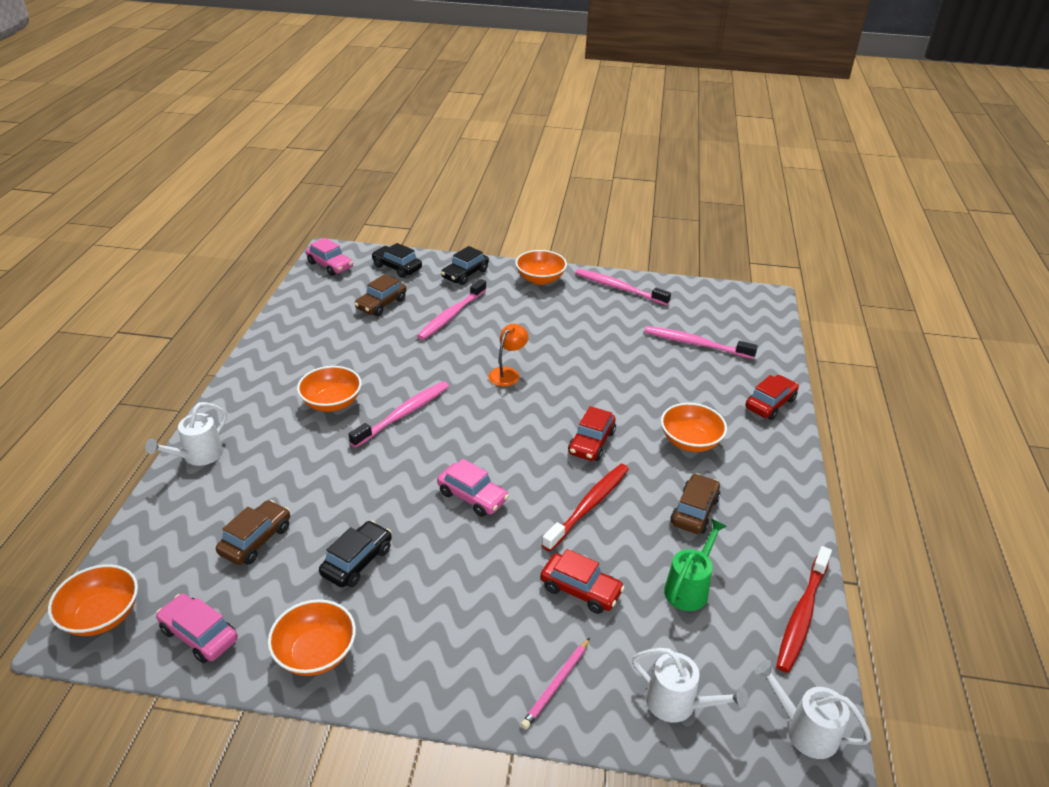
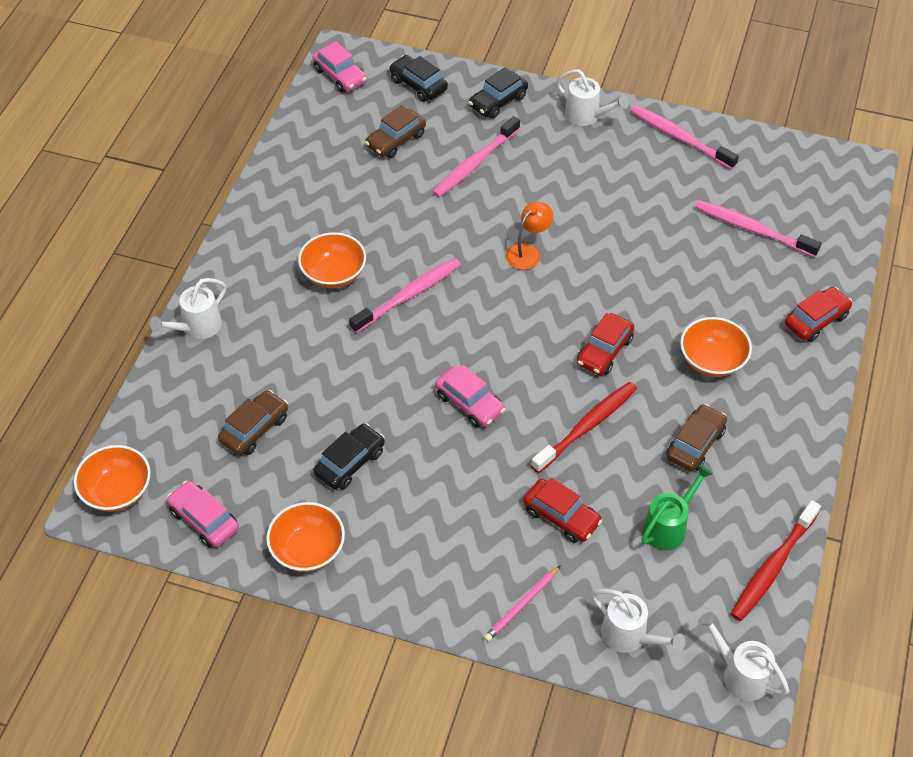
camera: 10 degrees right, 15 degrees up
orange bowl [515,250,567,285] -> white watering can [557,69,629,126]

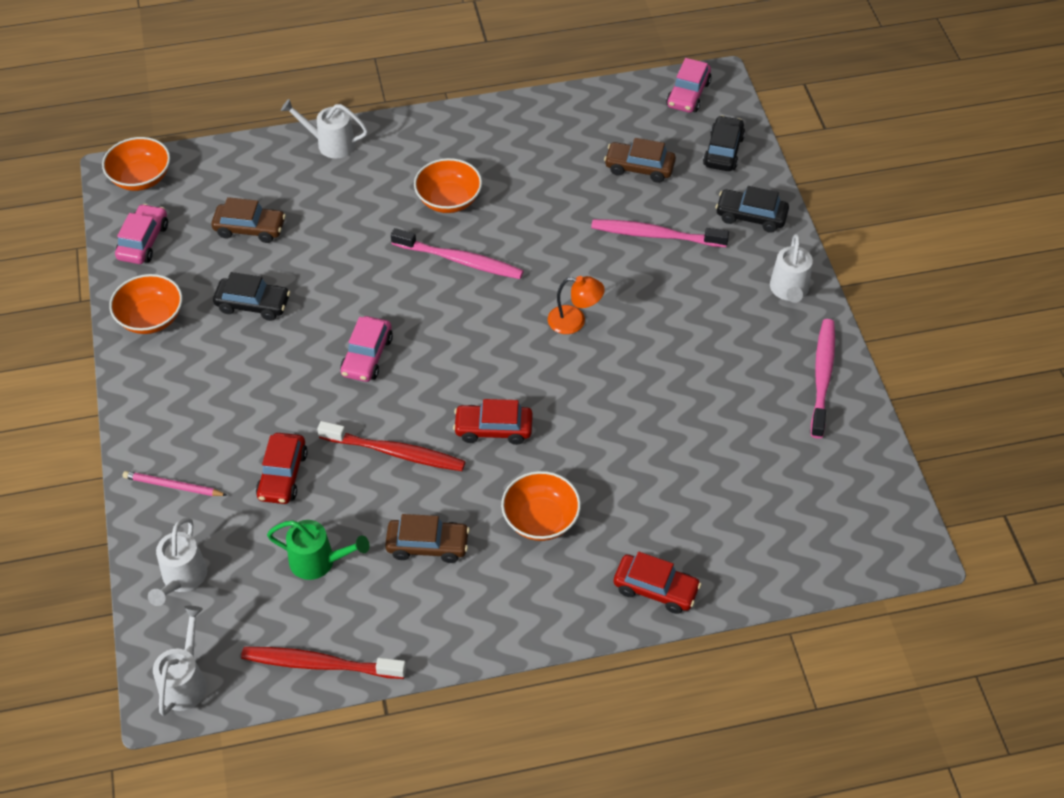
camera: 60 degrees right, 0 degrees up
pink toothbrush [695,200,821,257] -> none

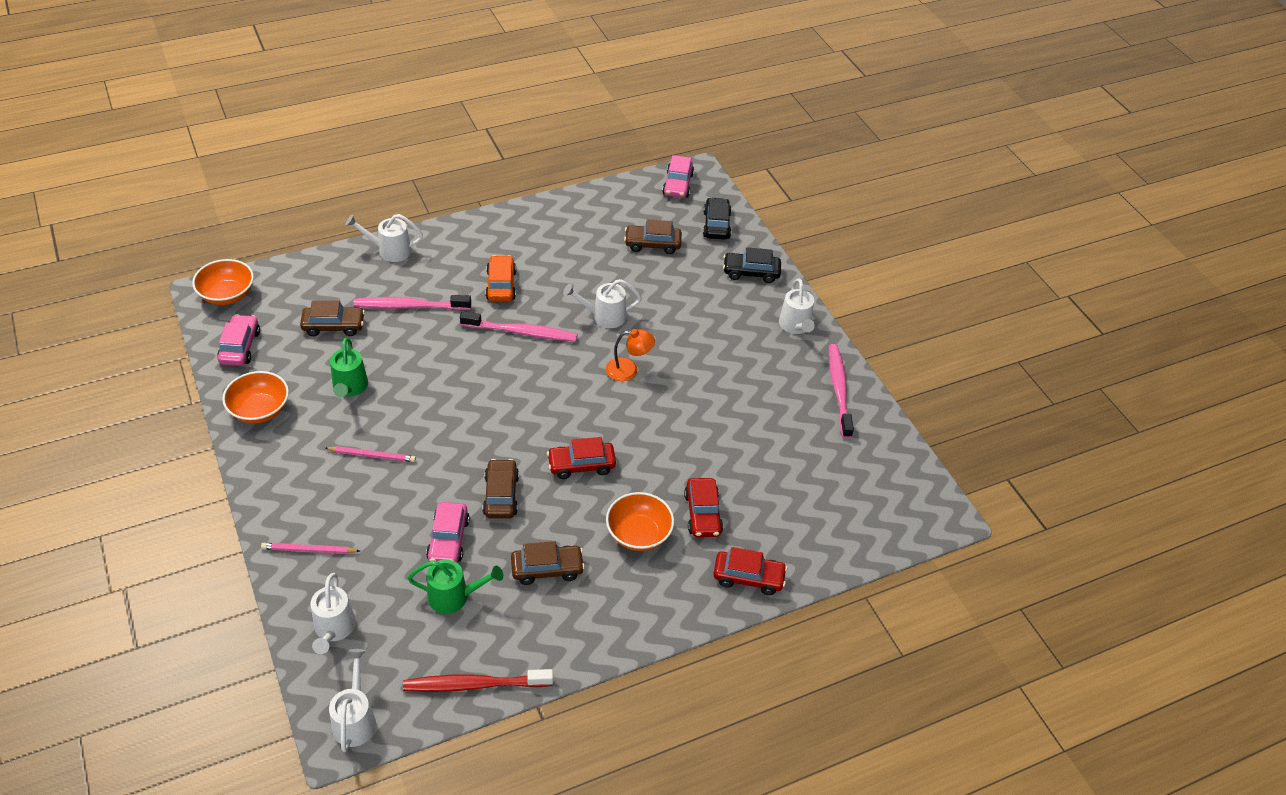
camera: 15 degrees left, 5 degrees down
black car [213,272,290,321] -> green watering can [330,338,368,397]
red car [256,433,308,504] -> red car moved to [684,478,723,537]
red toothbrush [317,421,465,471] -> brown car [483,459,519,518]
pink car [340,316,393,382] -> pink car moved to [426,502,470,562]
orange bowl [414,158,482,213] -> orange car [485,255,516,301]
pink toothbrush [591,219,729,247] -> pink toothbrush moved to [353,295,471,310]
none -> pink pencil [325,446,416,462]
none -> white watering can [563,279,642,328]

